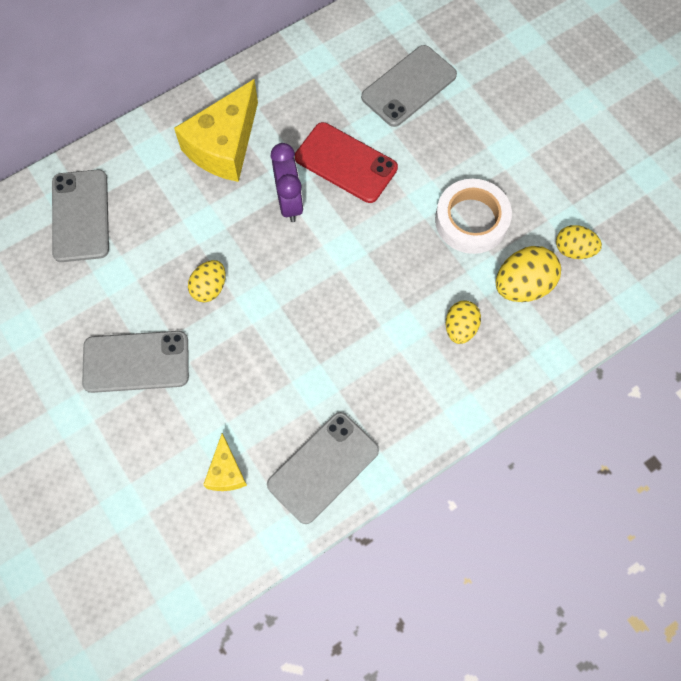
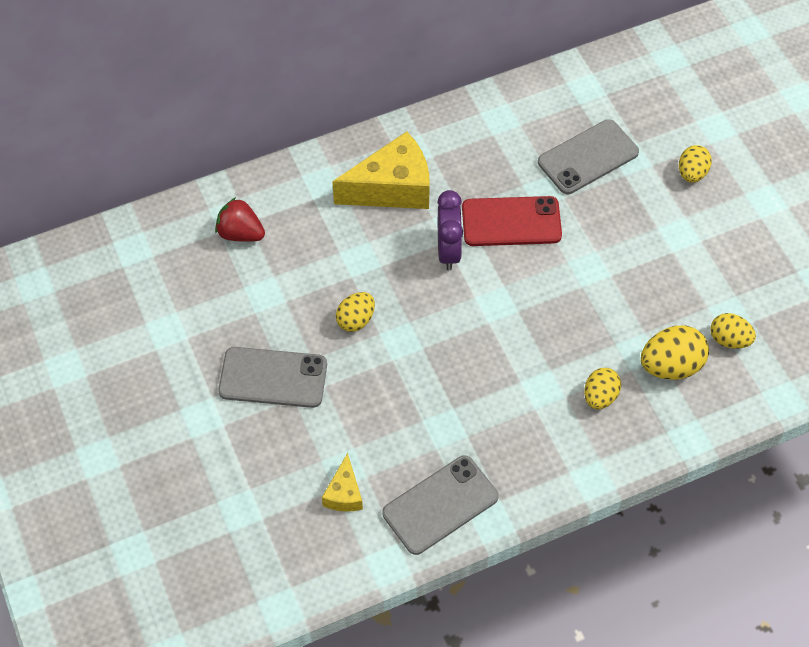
camera: 10 degrees right, 10 degrees down
grey phone [52,170,109,262] -> red strawberry [215,197,265,242]
yellow cheese [174,79,258,182] -> yellow cheese turned 150 degrees counterclockwise [332,131,430,209]
red phone [295,122,398,203] -> red phone turned 45 degrees counterclockwise [462,196,562,246]
white tape [435,179,512,254] -> none
none -> yellow egg [679,145,712,183]

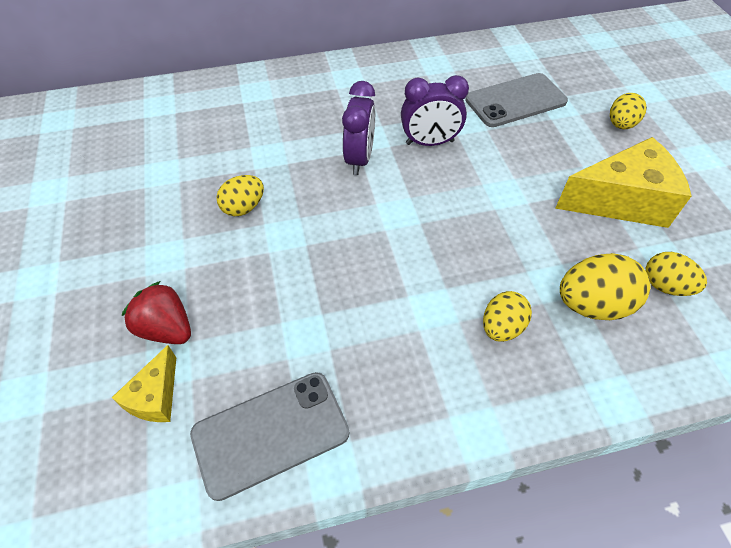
camera: 10 degrees right, 5 degrees down
red strawberry [215,197,265,242] -> red strawberry moved to [122,281,191,344]
grey phone [218,347,327,408] -> none
yellow cheese [332,131,430,209] -> yellow cheese moved to [555,137,692,228]
red phone [462,196,562,246] -> purple clock [401,75,469,146]

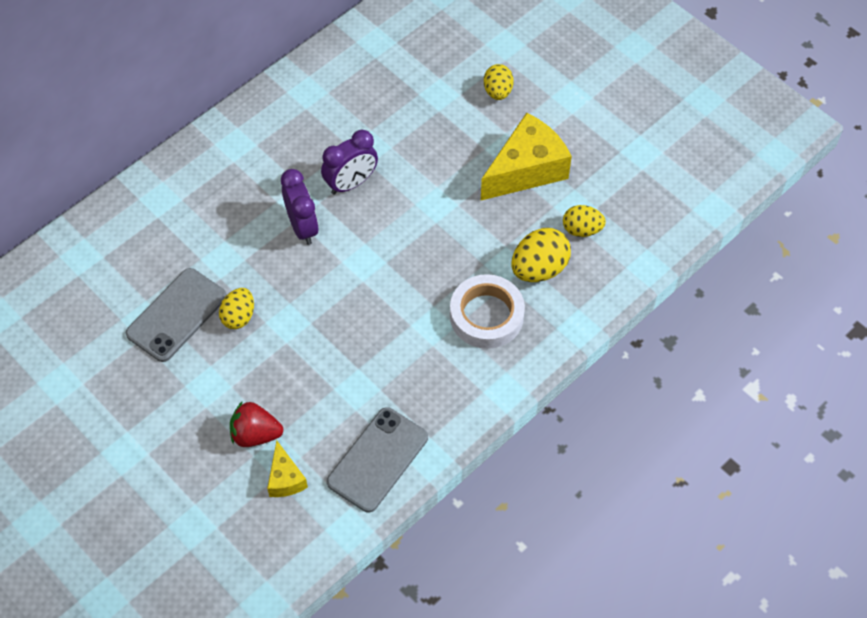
camera: 30 degrees left, 5 degrees up
grey phone [465,73,568,127] -> grey phone moved to [126,268,227,362]
yellow egg [483,291,532,342] -> white tape [450,274,525,349]

